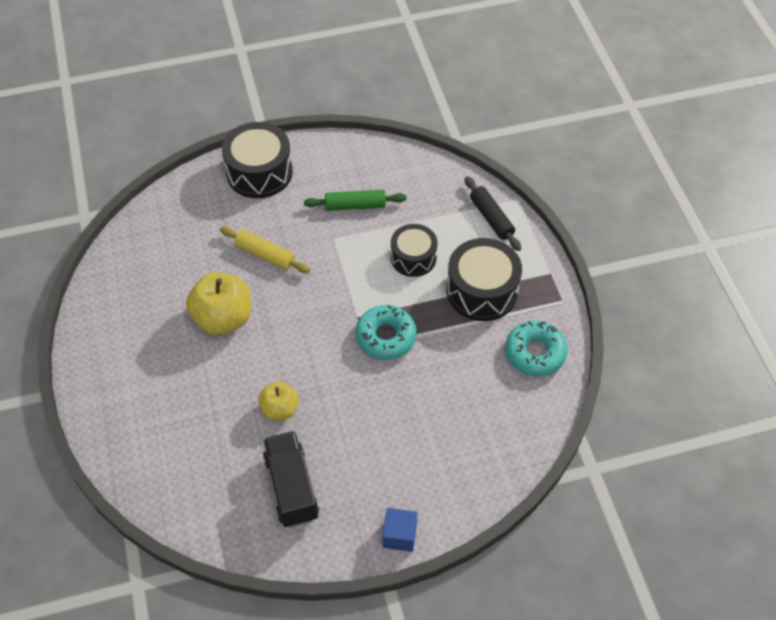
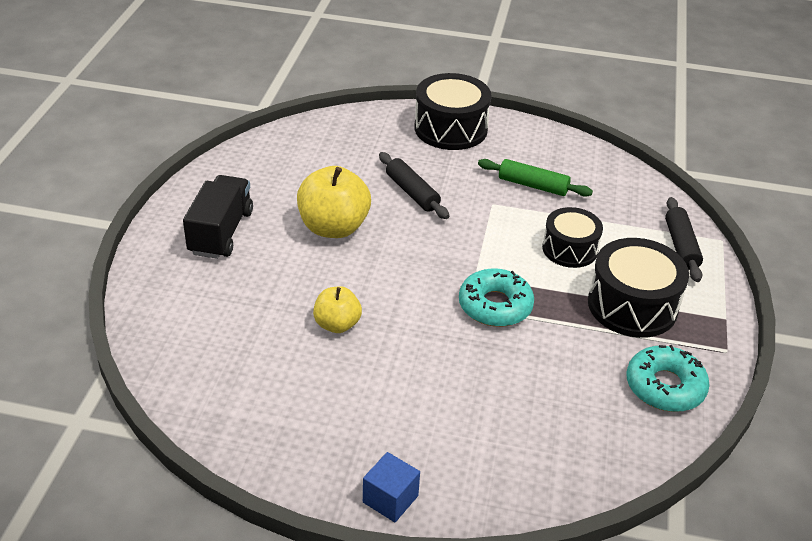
camera: 25 degrees right, 15 degrees down
yellow rolling pin [220,226,311,273] -> black rolling pin [379,152,449,219]
black truck [263,431,319,527] -> black truck moved to [183,175,253,259]

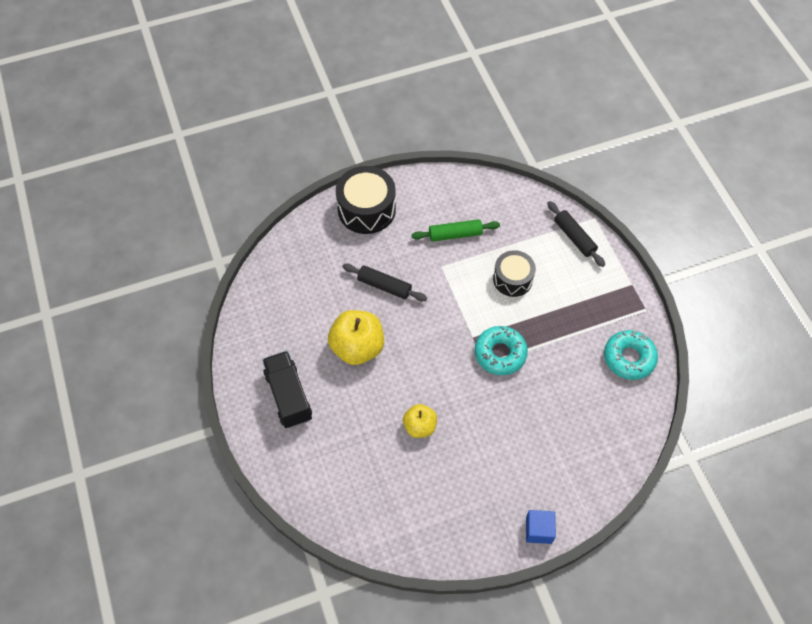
camera: 30 degrees left, 20 degrees up
black drum [588,238,689,338] -> none

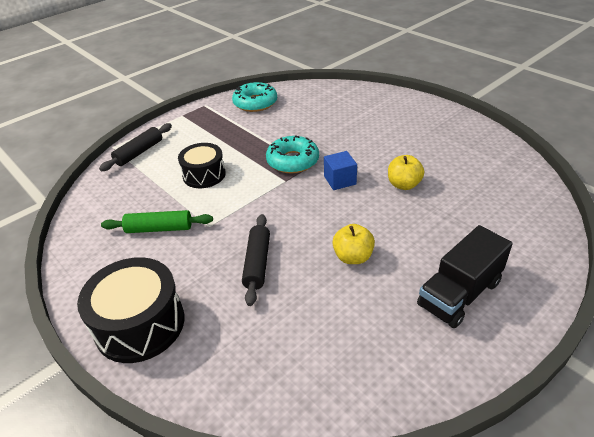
camera: 110 degrees left, 20 degrees down
yellow apple [328,310,384,365] -> yellow apple [332,224,375,264], size x0.59
green rolling pin [411,219,500,242] -> green rolling pin turned 60 degrees counterclockwise [101,210,213,233]
blue cube [526,510,556,544] -> blue cube moved to [324,151,357,190]

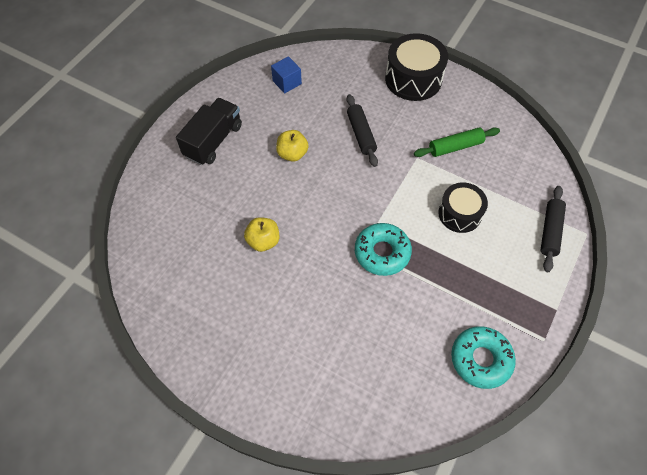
camera: 160 degrees right, 20 degrees up
blue cube [324,151,357,190] -> blue cube moved to [271,56,302,93]

